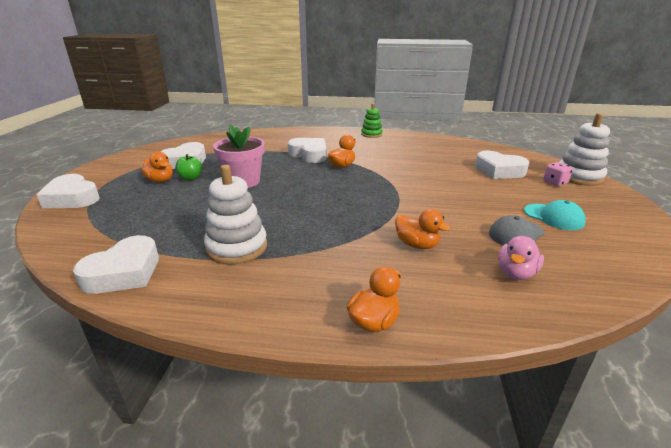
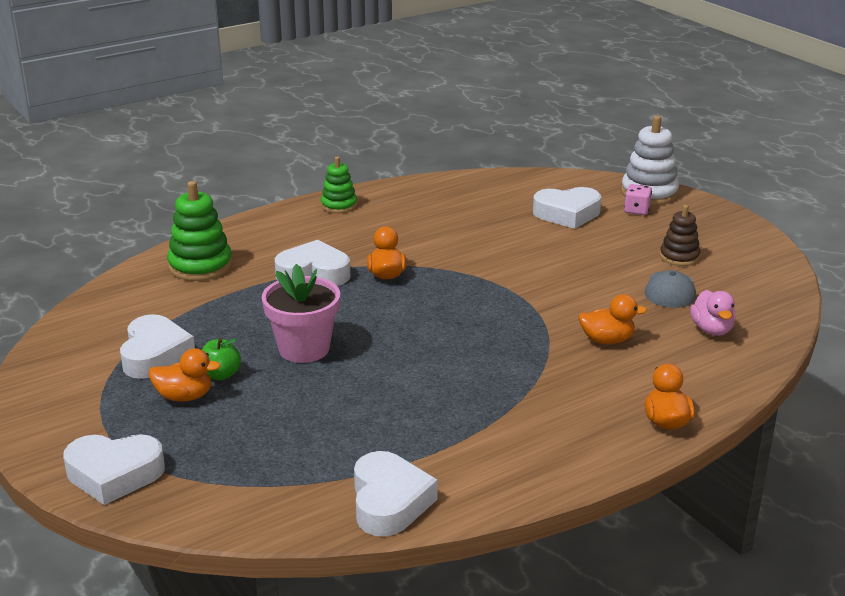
camera: 40 degrees left, 0 degrees up
white stacking toy [204,165,267,265] -> none
turquoise cap [524,200,586,230] -> brown stacking toy [660,205,701,266]
none -> green stacking toy [167,181,233,281]

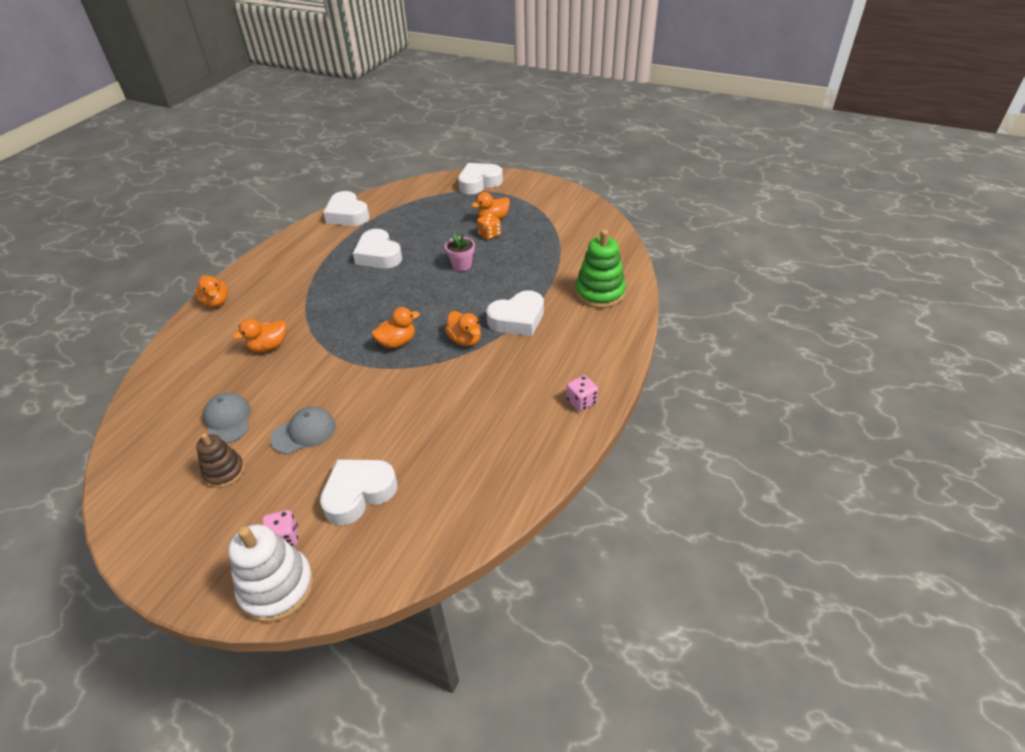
camera: 150 degrees right, 15 degrees up
white heart [120,314,195,379] -> white heart moved to [353,229,402,268]
green apple [202,338,241,381] -> orange dice [477,214,501,240]
pink flower pot [262,264,340,363] -> pink flower pot [445,233,475,271], size x0.58
green stacking toy [321,156,357,213] -> pink dice [566,375,598,411]
pink duck [690,290,736,336] -> none
none -> grey cap [271,407,336,454]
none -> orange duck [372,307,420,348]

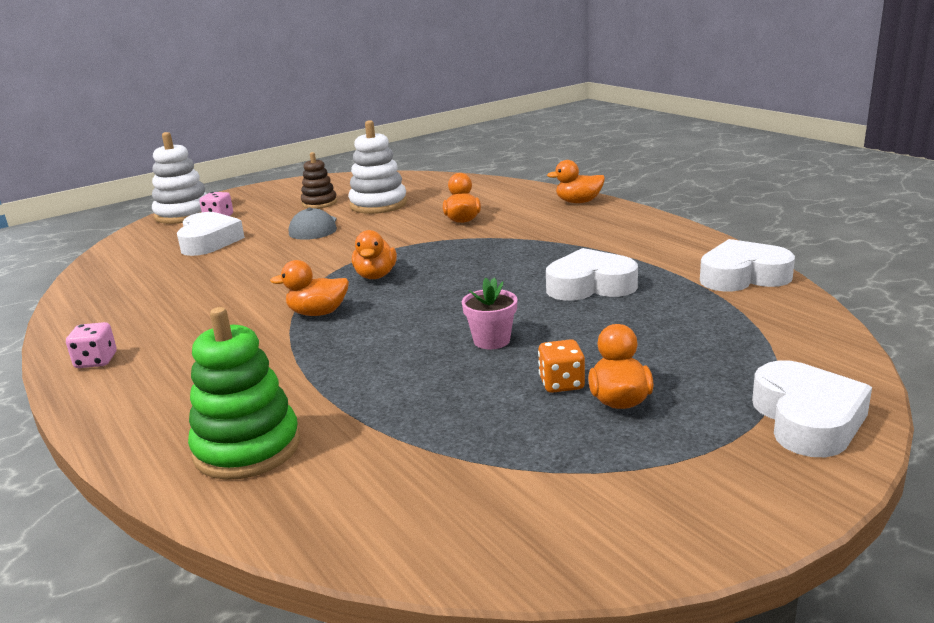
camera: 120 degrees right, 20 degrees down
grey cap [203,393,251,444] -> white stacking toy [348,120,407,214]
white heart [486,290,544,336] -> none

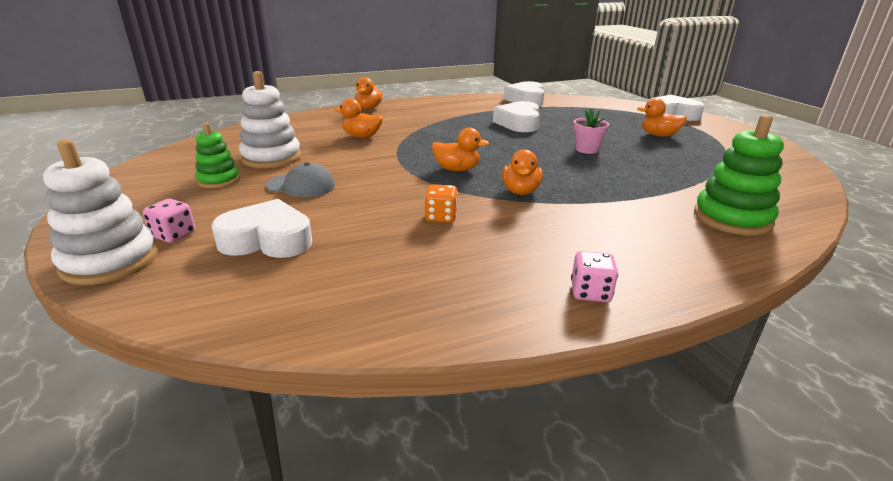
camera: 80 degrees left, 5 degrees up
brown stacking toy [301,152,337,209] -> green stacking toy [195,123,240,188]
orange dice [538,339,585,393] -> orange dice moved to [424,184,458,223]

